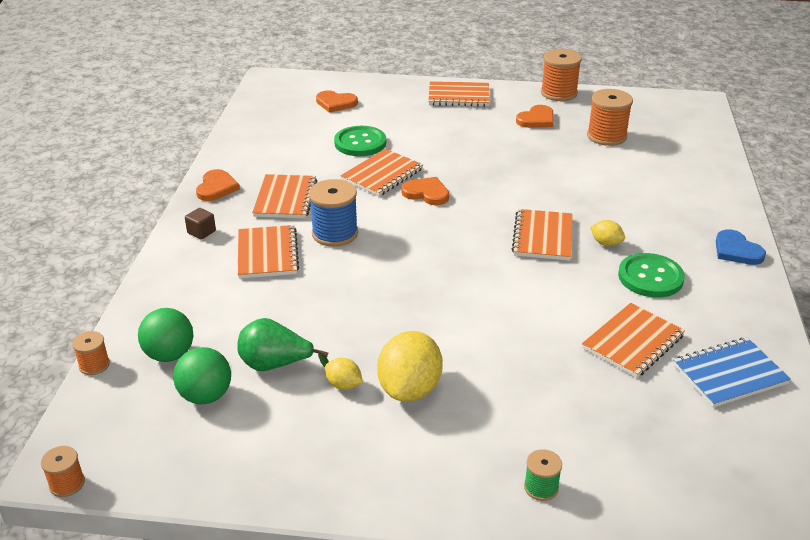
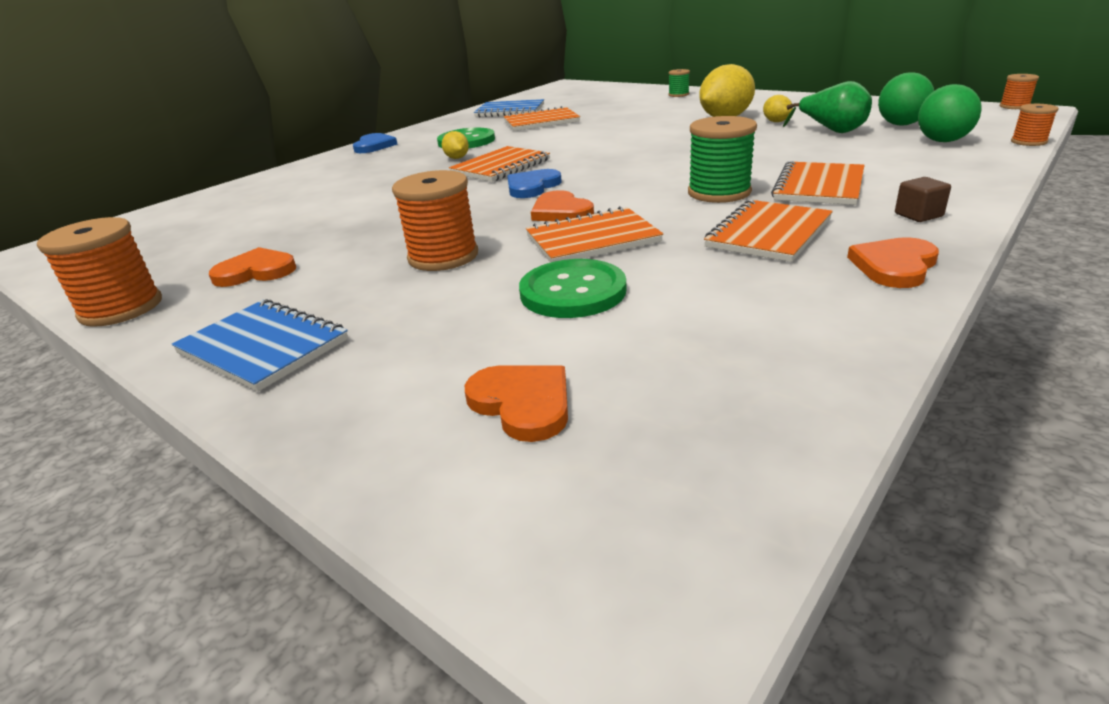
camera: 145 degrees left, 5 degrees down
blue spool [309,179,358,247] -> green spool [688,116,757,203]
orange notebook [428,81,490,107] -> blue notebook [172,299,348,392]
orange spool [587,89,633,146] -> orange spool moved to [392,170,478,271]
none -> blue heart [507,169,562,198]

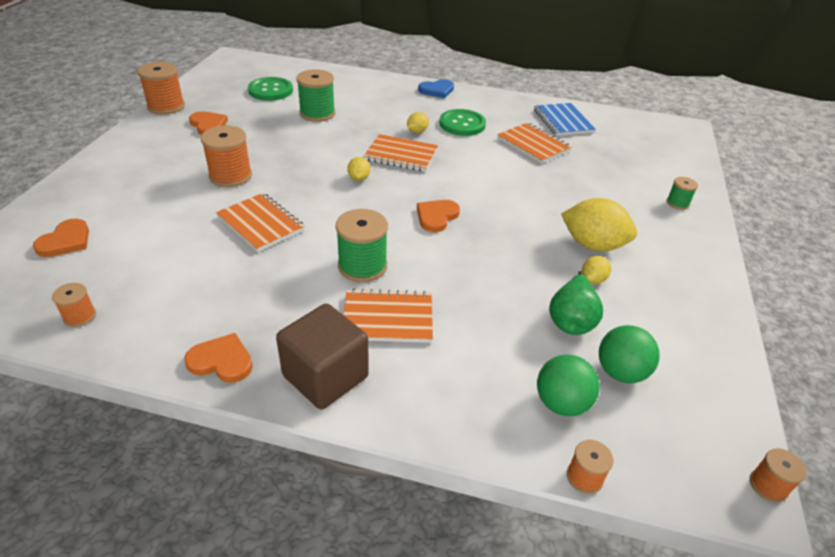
camera: 60 degrees right, 10 degrees up
blue notebook [172,299,348,392] -> none
blue heart [507,169,562,198] -> yellow lemon [347,157,370,181]
green button [519,259,627,318] -> green button moved to [248,77,293,101]
orange heart [531,190,594,221] -> orange heart moved to [417,200,460,232]
orange notebook [704,200,833,262] -> none
brown cube [895,177,951,222] -> brown cube [276,304,369,409], size x2.33
none -> orange spool [52,283,96,327]
none -> green spool [296,69,335,122]

